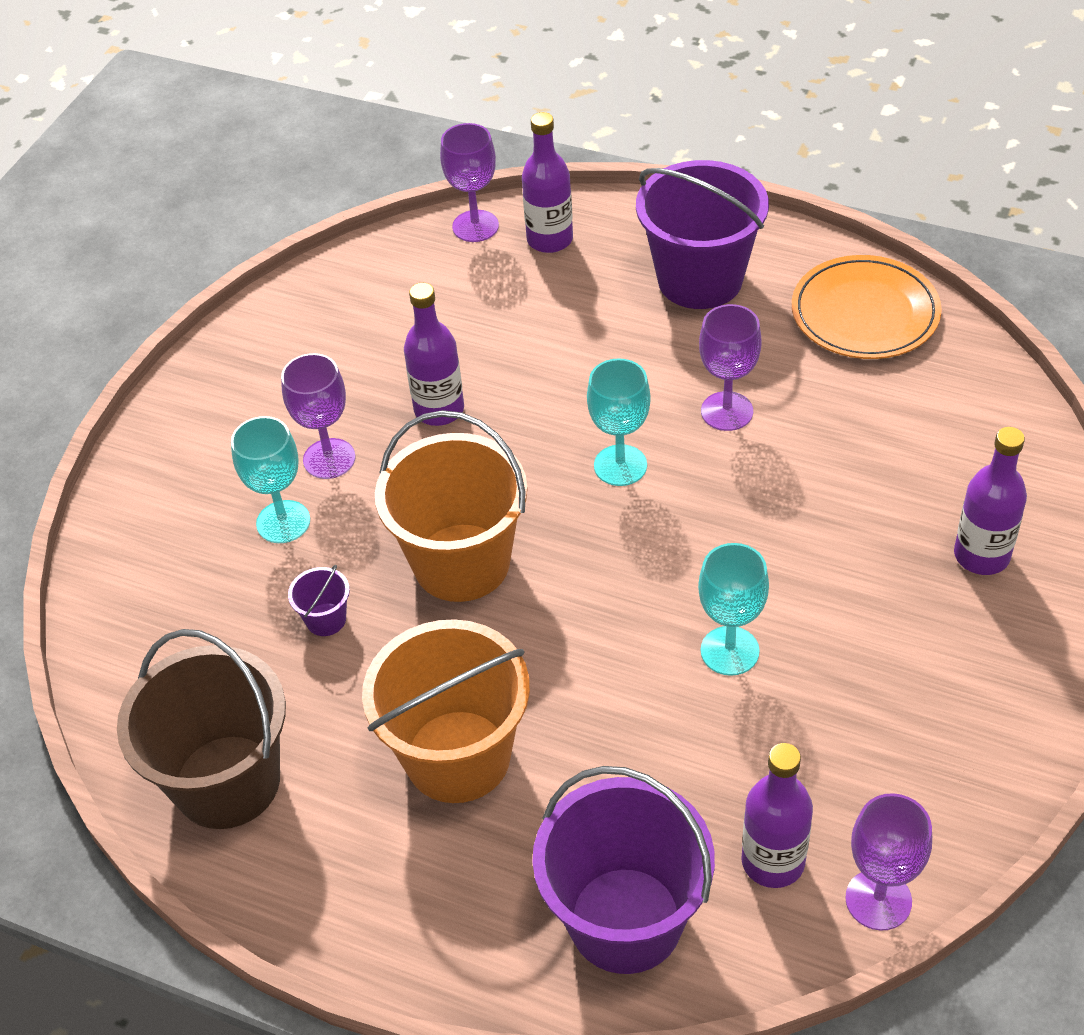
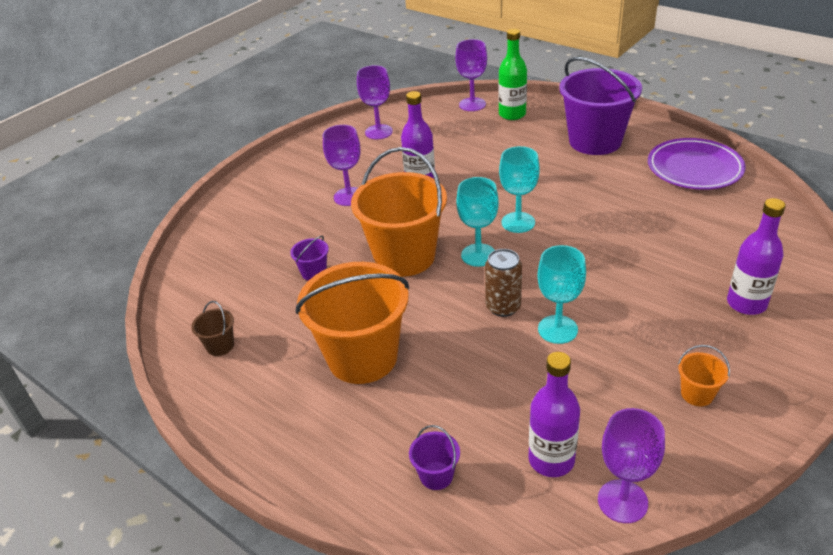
camera: 15 degrees right, 10 degrees down
brown bucket [117,629,286,829] -> brown bucket [191,301,234,356], size x0.41
turquoise goblet [231,416,310,543] -> turquoise goblet moved to [456,177,499,267]
purple bottle [522,112,573,253] -> green bottle [499,29,527,120]
purple bucket [532,766,715,974] -> purple bucket [409,425,460,490], size x0.41
purple goblet [699,304,762,431] -> purple goblet moved to [357,65,393,139]
orange plate [792,255,942,359] -> purple plate [648,138,746,190]
none -> brown can [485,249,522,317]
none -> orange bucket [678,345,730,406]

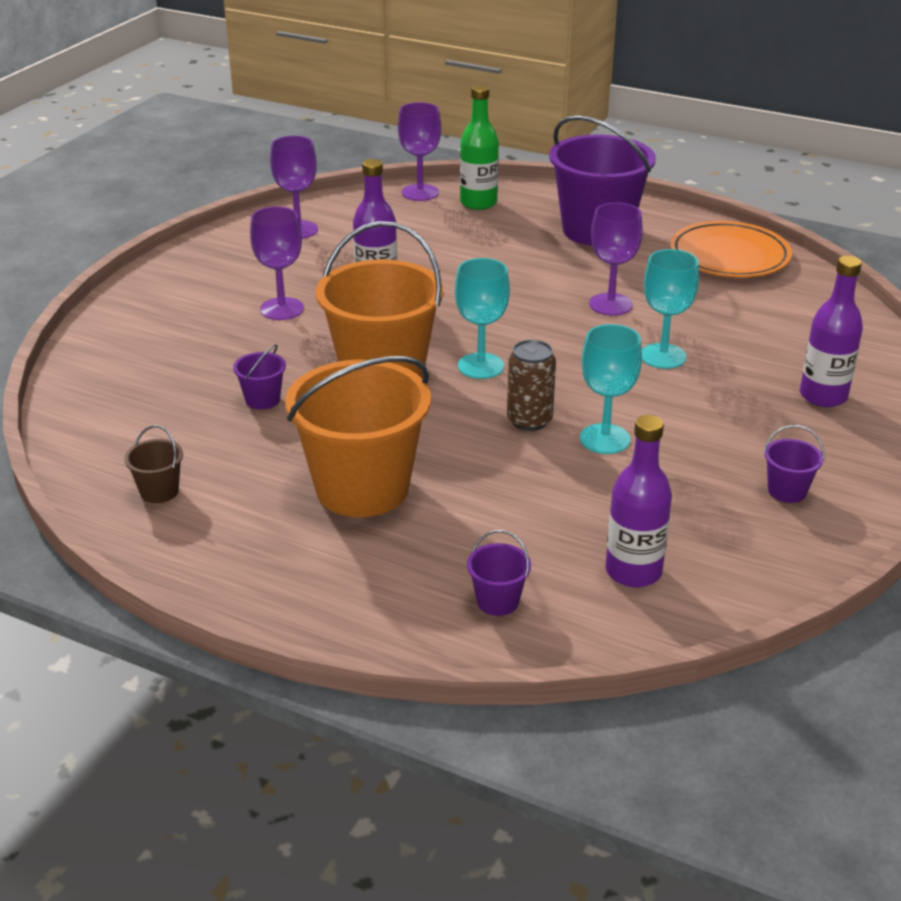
camera: 15 degrees left, 5 degrees down
turquoise goblet [499,146,540,233] -> turquoise goblet moved to [642,249,699,369]
purple goblet [598,408,665,523] -> purple goblet moved to [589,202,643,316]
purple plate [648,138,746,190] -> orange plate [670,221,792,277]
orange bucket [678,345,730,406] -> purple bucket [763,425,825,503]

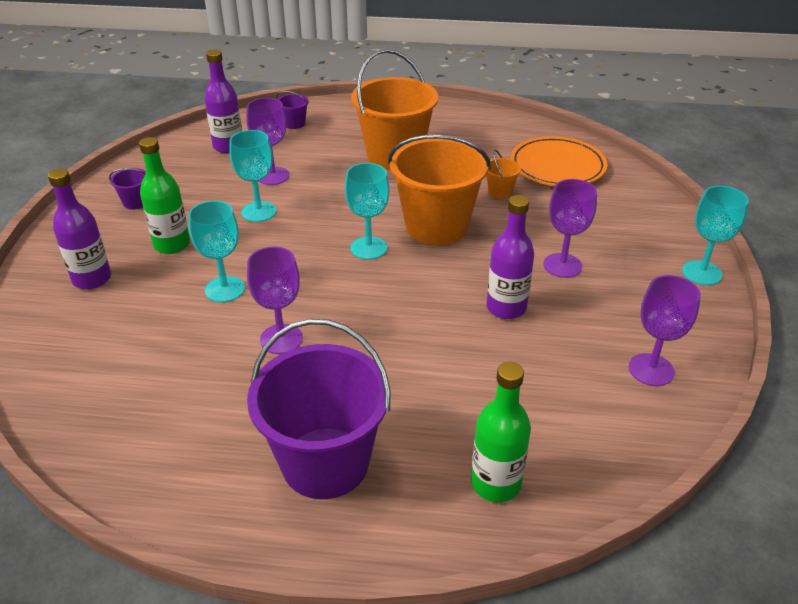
camera: 160 degrees right, 5 degrees up
brown bucket [124,425,183,503] -> none
purple bucket [233,344,286,409] -> orange bucket [486,150,521,198]
purple goblet [398,102,441,201] -> purple goblet moved to [246,98,290,185]
brown can [507,340,556,431] -> none
orange plate [670,221,792,277] -> orange plate moved to [511,136,607,186]
none -> green bottle [139,137,190,254]
none -> turquoise goblet [682,186,749,285]

